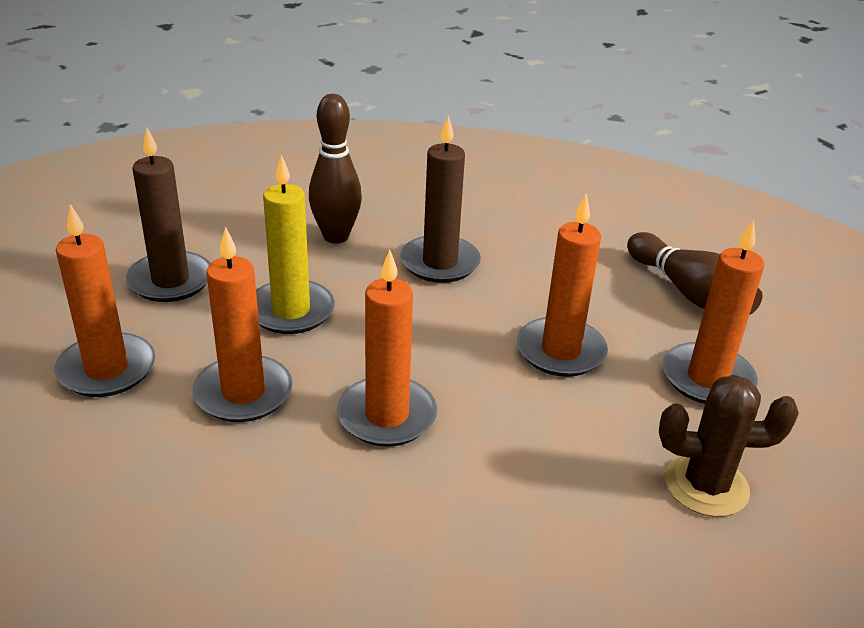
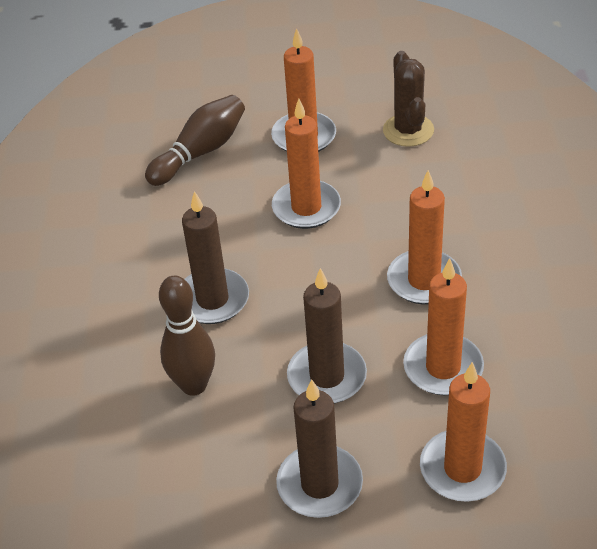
camera: 100 degrees left, 10 degrees up
yellow candle [256,155,335,334] -> brown candle [287,268,367,404]

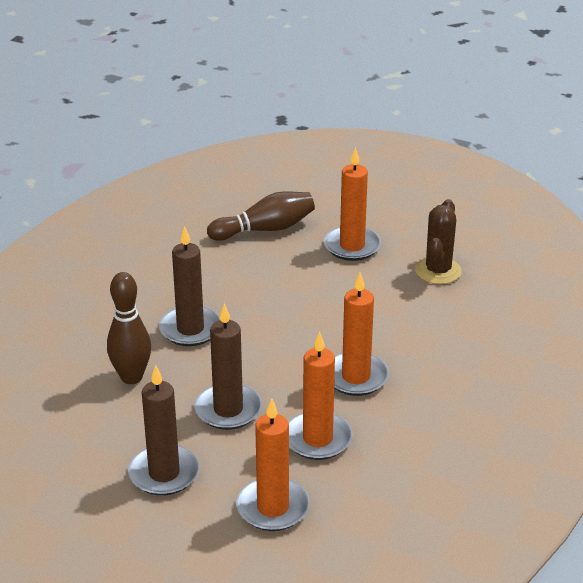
camera: 25 degrees right, 10 degrees down
orange candle [272,99,341,229] -> none

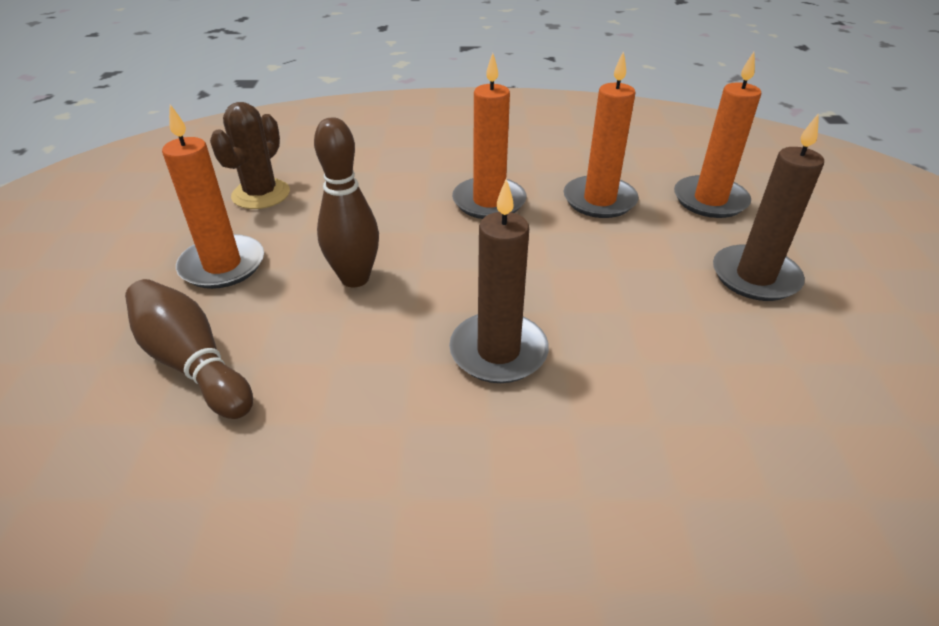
camera: 115 degrees left, 5 degrees up
brown bowling pin [107,272,151,384] -> brown bowling pin moved to [314,117,379,287]
brown candle [194,303,262,430] -> none
brown cactus [415,199,462,284] -> brown cactus turned 60 degrees counterclockwise [210,102,290,209]

